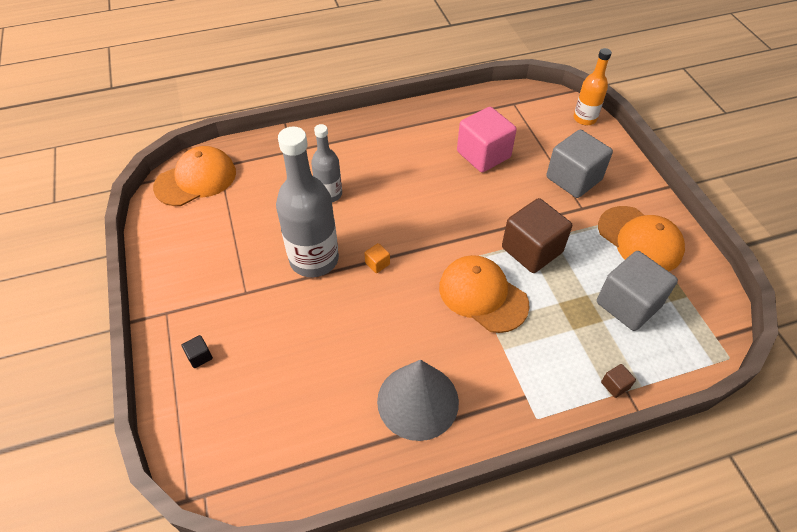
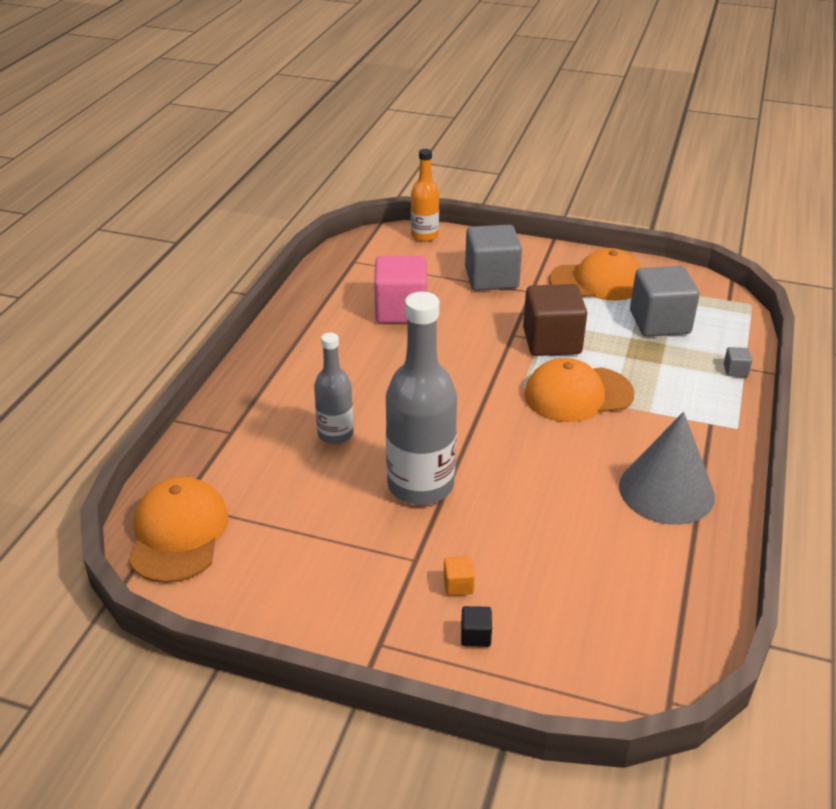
camera: 55 degrees left, 15 degrees down
orange cube [364,243,390,273] -> orange cube moved to [444,556,475,596]
brown cube [601,364,636,398] -> grey cube [724,347,752,377]

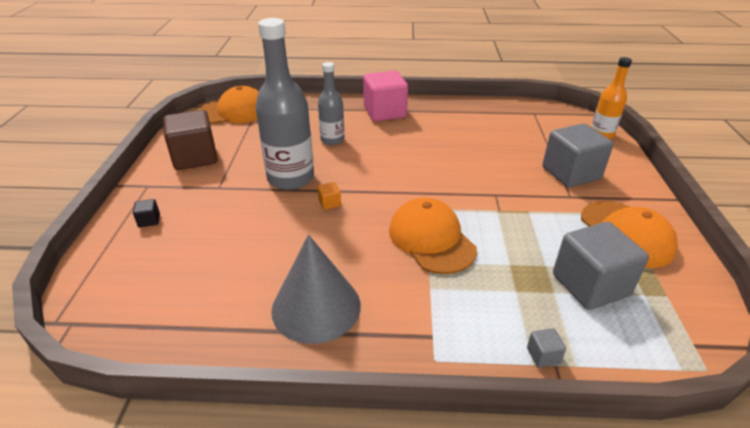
camera: 75 degrees right, 0 degrees up
pink cube [374,256,427,323] -> pink cube moved to [363,71,408,121]
orange cube [444,556,475,596] -> orange cube moved to [318,182,341,210]
brown cube [523,284,587,356] -> brown cube moved to [163,110,218,170]

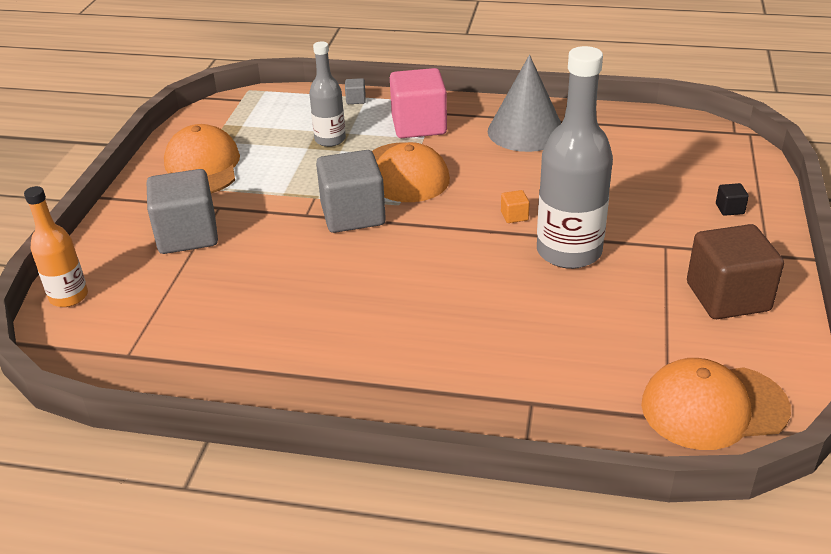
camera: 170 degrees left, 0 degrees up
grey bottle [318,62,345,145] -> grey bottle moved to [309,41,346,147]
pink cube [363,71,408,121] -> pink cube moved to [390,68,447,138]
grey cube [553,222,649,310] -> grey cube moved to [316,150,386,233]

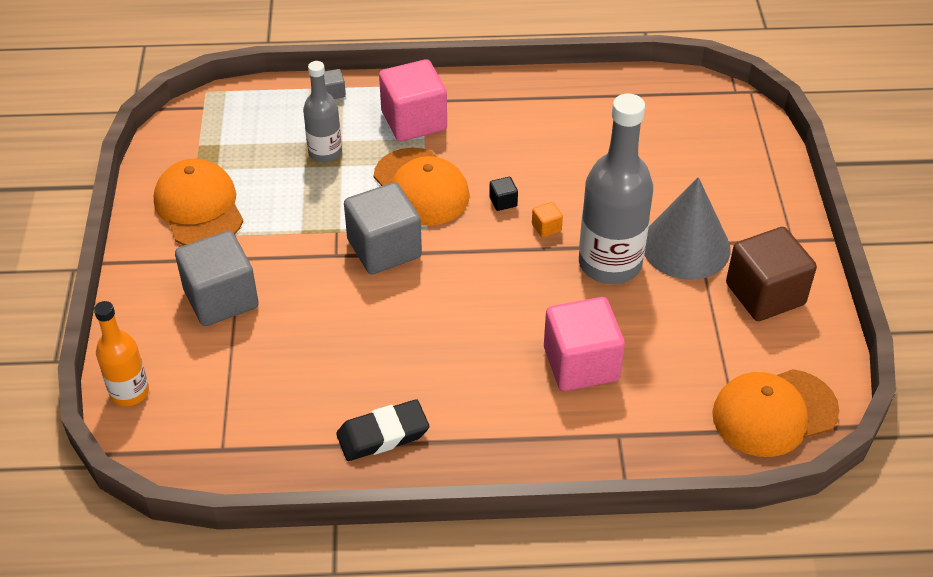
camera: 15 degrees left, 10 degrees up
grey cone [488,55,561,152] -> grey cone moved to [644,177,730,280]
black cube [716,183,749,216] -> black cube moved to [489,177,518,211]
none -> black eraser [336,399,429,461]
none -> pink cube [544,297,625,391]

